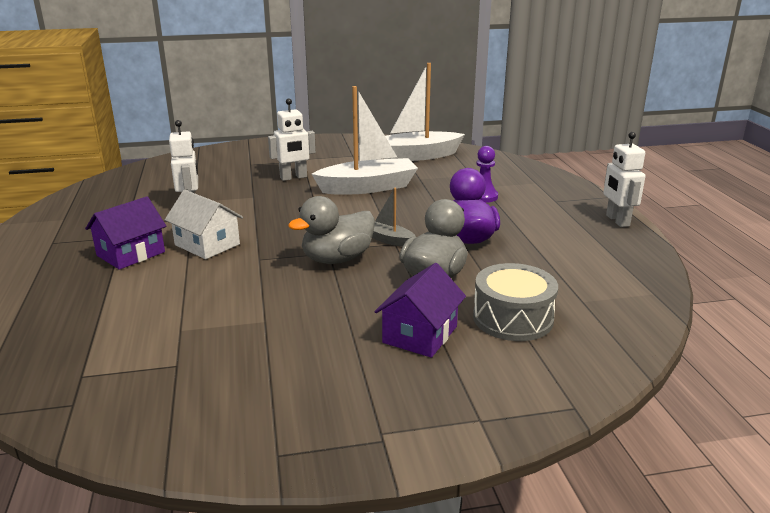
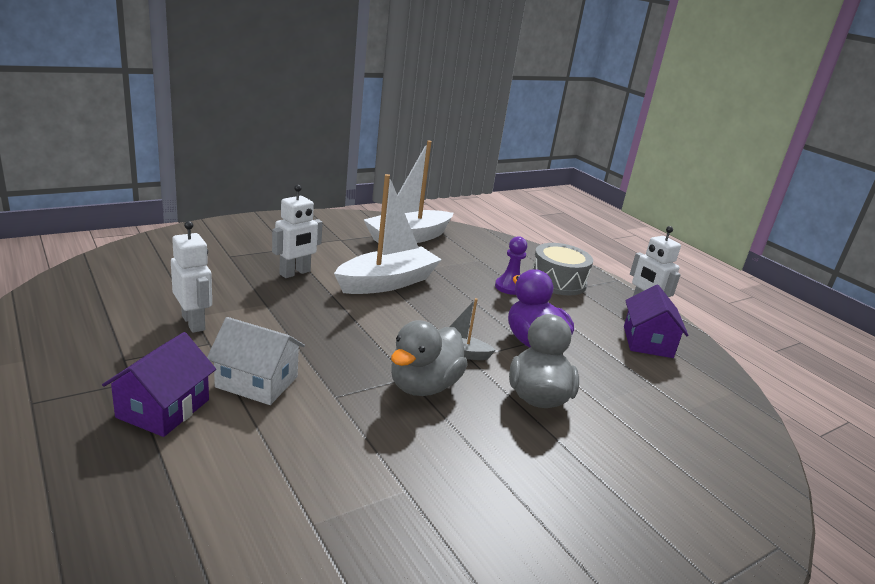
camera: 25 degrees left, 0 degrees up
purple house [374,263,466,358] -> purple house moved to [624,285,689,358]
grey drum [473,263,558,341] -> grey drum moved to [532,243,593,295]

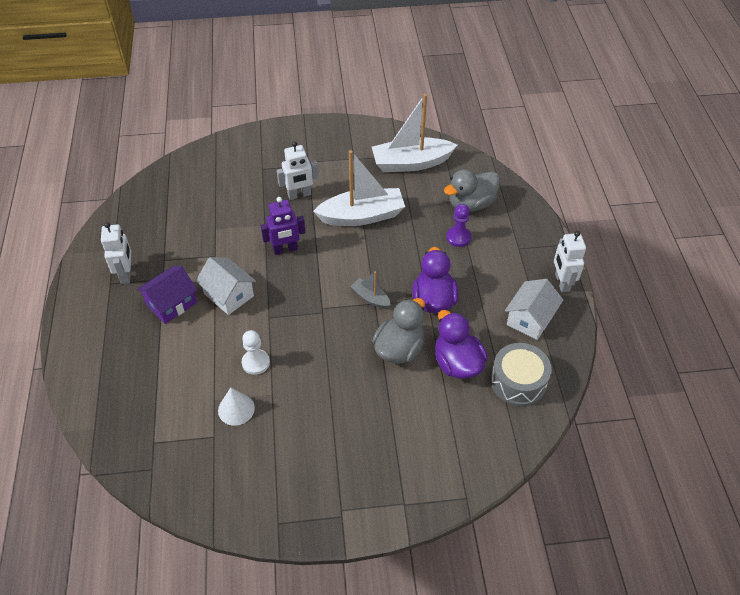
camera: 30 degrees right, 25 degrees up
white robot [171,221,212,333] -> white robot moved to [101,222,131,284]
grey duck [391,320,468,396] -> grey duck moved to [444,169,500,212]
grey drum [532,243,593,295] -> grey drum moved to [491,343,552,406]
purple house [624,285,689,358] -> white house [505,279,563,340]
none -> white cone [218,387,255,426]
none -> white pawn [242,330,270,375]
none -> purple robot [261,197,305,255]
none -> purple duck [435,310,488,379]

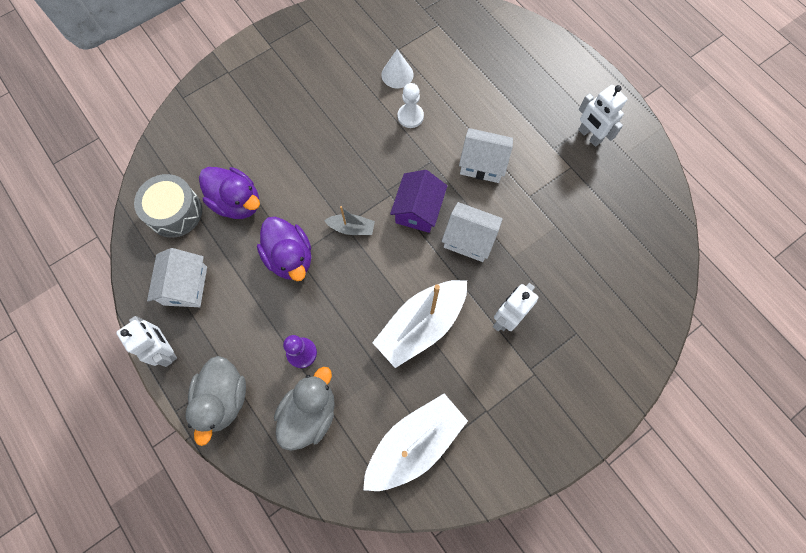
camera: 150 degrees right, 20 degrees up
purple house [137,266,198,324] -> purple house moved to [390,170,447,233]
purple robot [261,197,305,255] -> white house [442,202,503,262]
grey duck [372,298,425,364] -> grey duck moved to [186,356,246,446]

